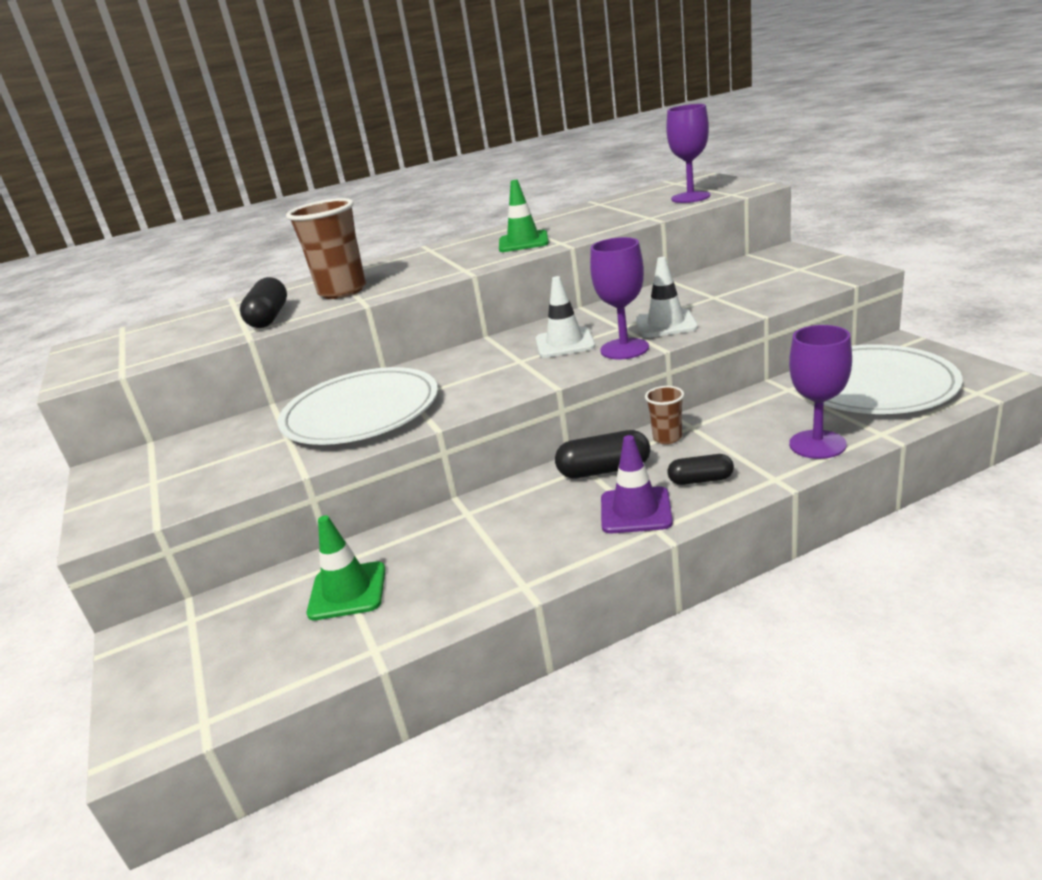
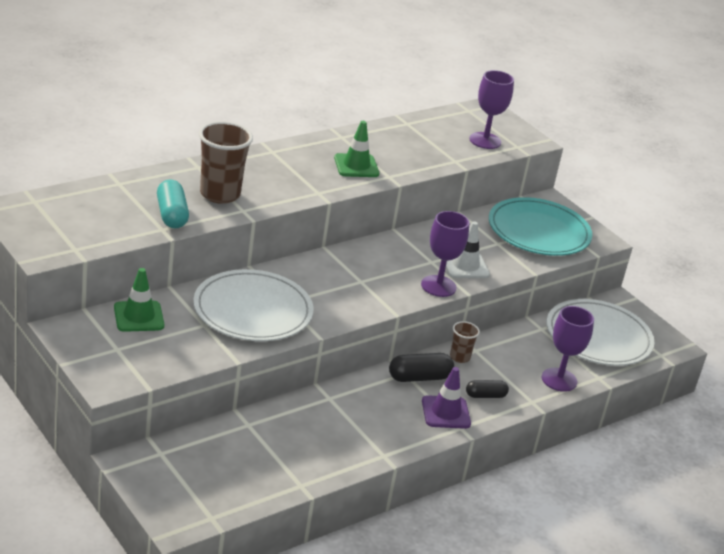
camera: 20 degrees left, 5 degrees up
black capsule [240,277,287,328] -> turquoise capsule [157,179,189,229]
green traffic cone [307,515,386,620] -> green traffic cone moved to [114,268,164,332]
white traffic cone [536,276,595,358] -> none
none -> turquoise plate [489,197,592,256]

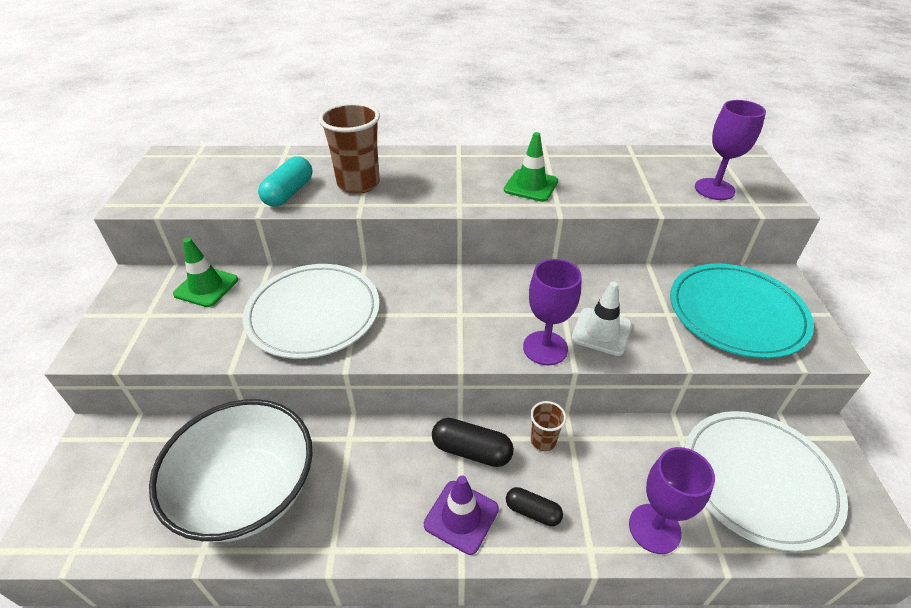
camera: 40 degrees right, 10 degrees up
none -> white bowl [149,399,313,542]

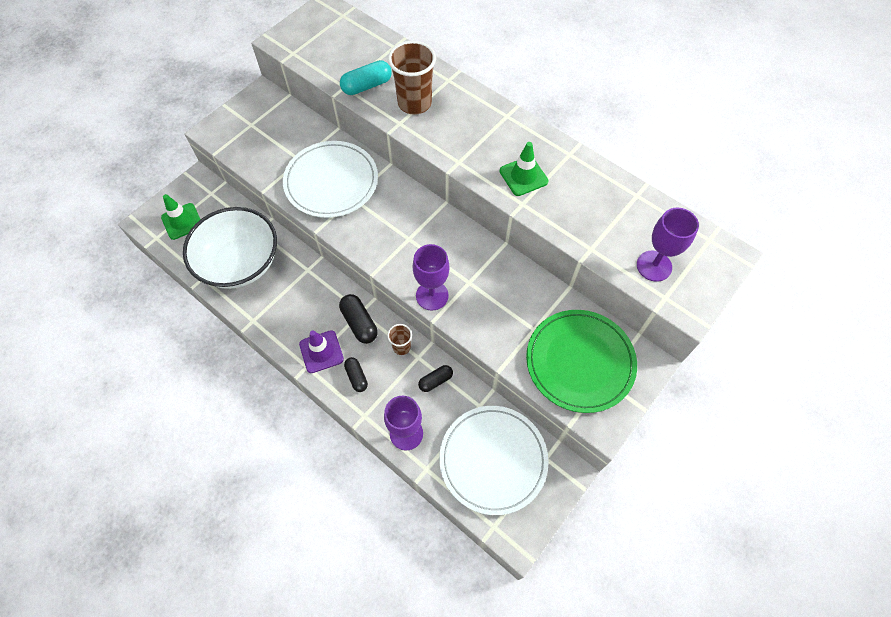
camera: 40 degrees right, 20 degrees up
green traffic cone [173,238,238,307] -> green traffic cone moved to [161,194,201,240]
white traffic cone [571,281,632,356] -> none
turquoise plate [670,263,814,359] -> green plate [526,310,637,413]
none -> black capsule [418,365,453,392]

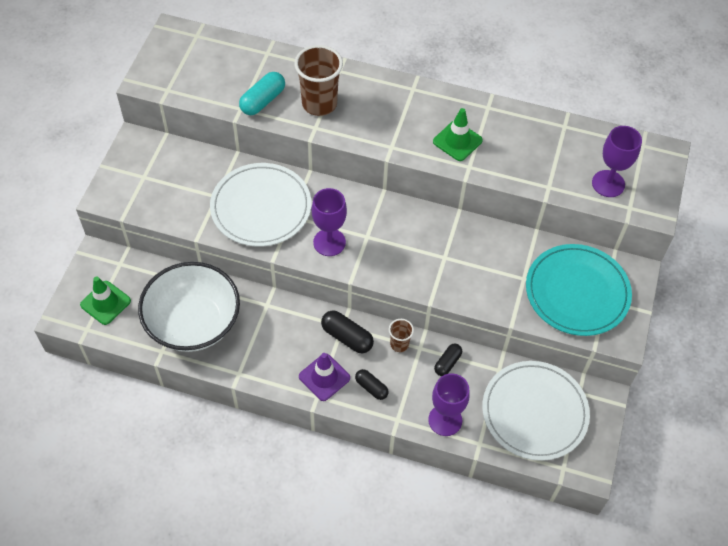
camera: 25 degrees left, 5 degrees down
purple goblet [413,244,450,310] -> purple goblet moved to [312,188,347,256]
green plate [526,310,637,413] -> turquoise plate [526,244,632,336]

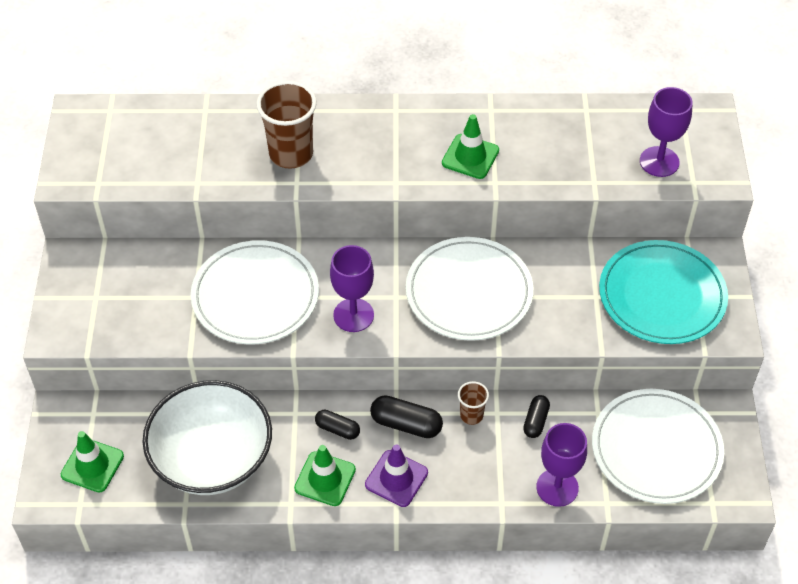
camera: 15 degrees left, 5 degrees down
turquoise capsule [239,72,285,115] -> none
black capsule [355,369,389,400] -> black capsule moved to [315,410,360,440]
none -> green traffic cone [294,445,356,506]
none -> white plate [406,237,533,341]

